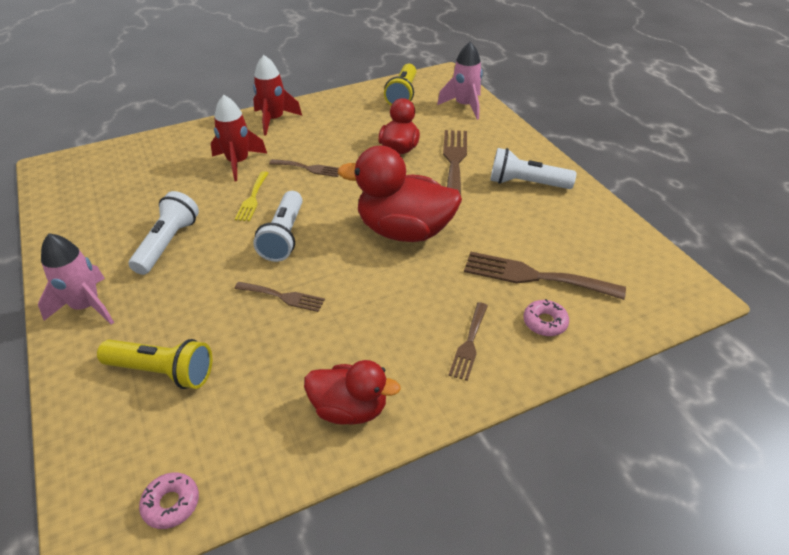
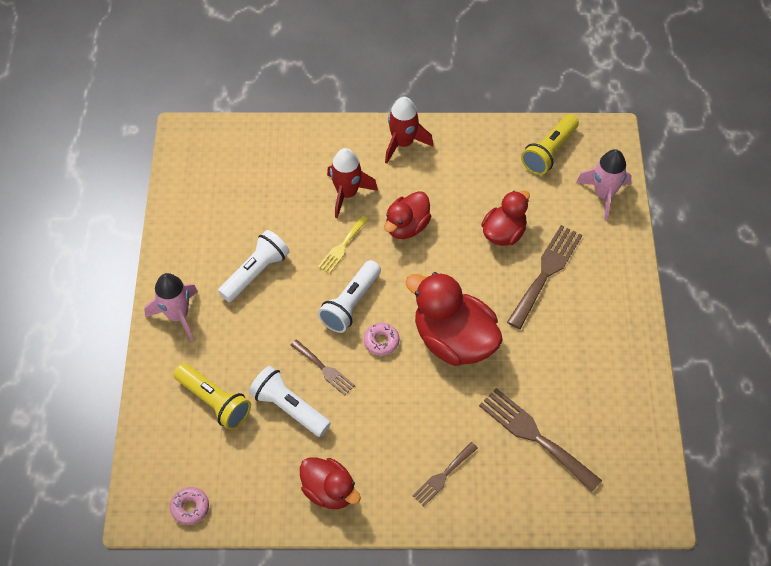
camera: 25 degrees right, 15 degrees up
brown fork [269,159,339,177] -> red duck [384,191,431,239]
white flashlight [490,148,576,189] -> white flashlight moved to [249,366,331,437]
pink donut [523,299,569,336] -> pink donut moved to [364,323,399,356]

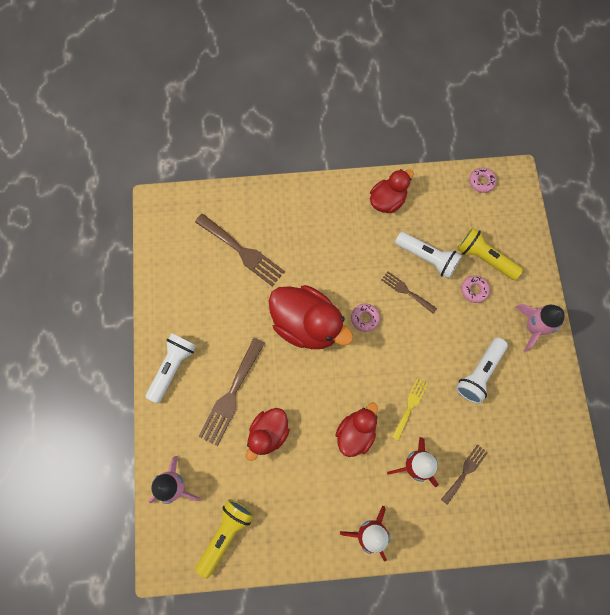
camera: 175 degrees right, 15 degrees up
red duck [300,457,361,509] -> red duck turned 105 degrees clockwise [370,169,414,213]
white flashlight [318,260,381,333] -> white flashlight moved to [146,333,196,403]
brown fork [412,442,478,506] -> brown fork moved to [441,444,488,505]
none -> pink donut [461,275,490,303]

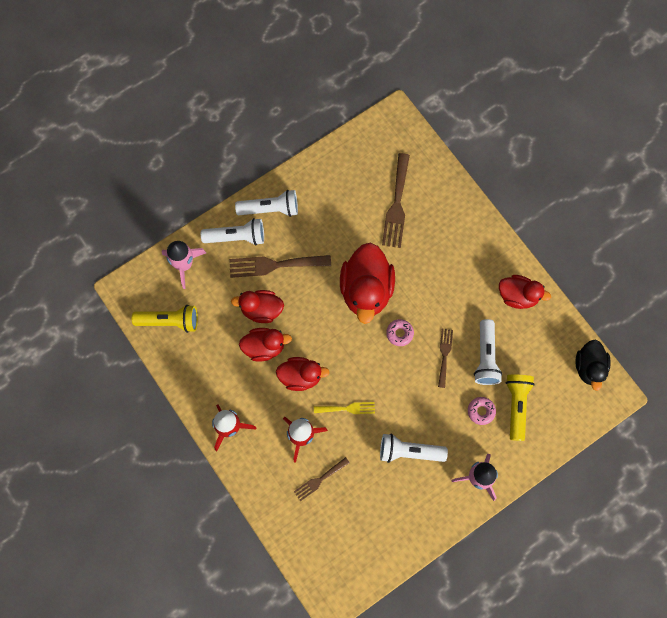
camera: 60 degrees right, 0 degrees up
brown fork [441,444,488,505] -> brown fork turned 135 degrees clockwise [294,457,350,501]
pink donut [469,168,497,193] -> black duck [575,340,611,391]
none -> white flashlight [201,218,264,245]
none -> red duck [239,328,292,362]

